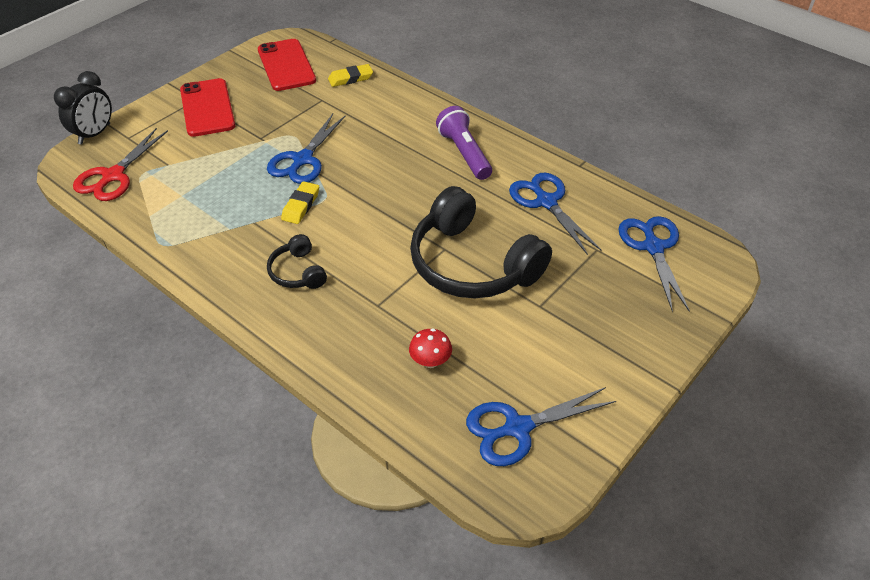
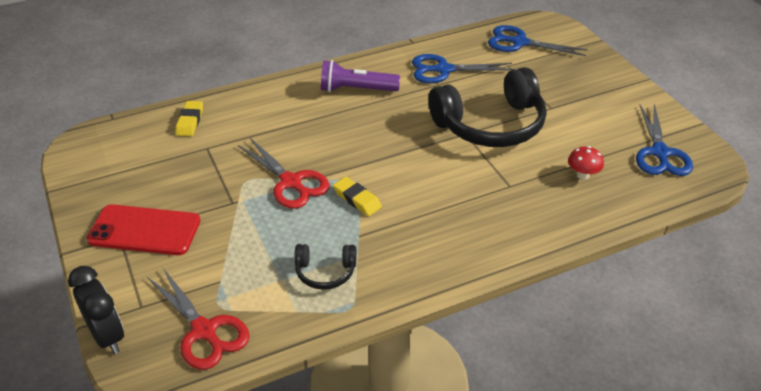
camera: 65 degrees left, 5 degrees down
red phone [258,39,316,91] -> none
blue scissors [267,114,346,184] -> red scissors [238,138,330,209]
black headphones [267,234,327,289] -> black headphones moved to [294,244,356,290]

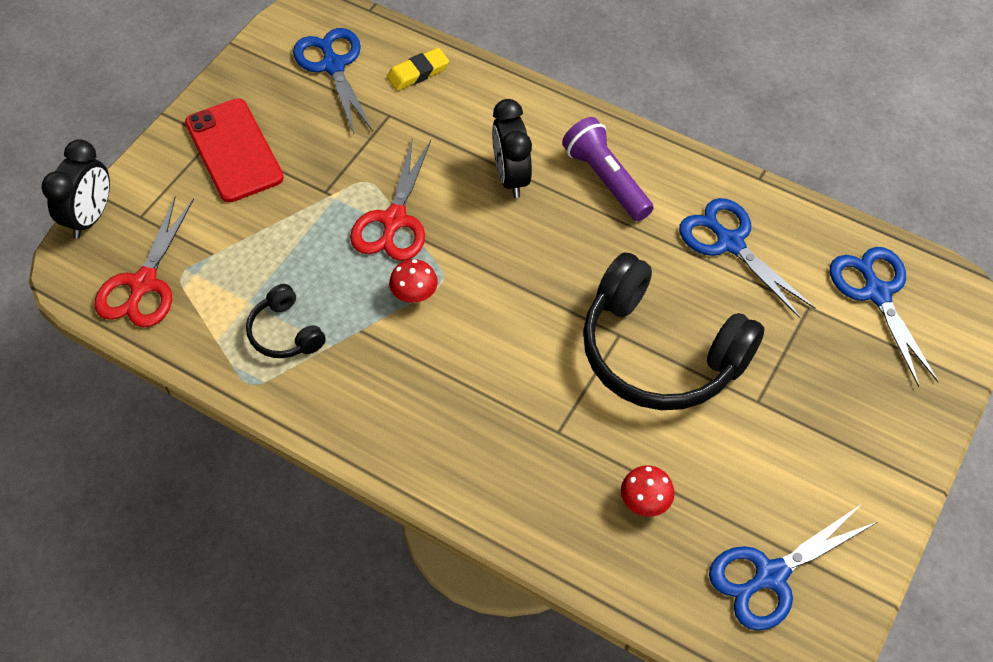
camera: 55 degrees right, 15 degrees up
yellow eraser [333,177,382,216] -> red mushroom [389,259,438,303]
none -> blue scissors [293,28,373,134]
none -> black clock [492,99,532,198]

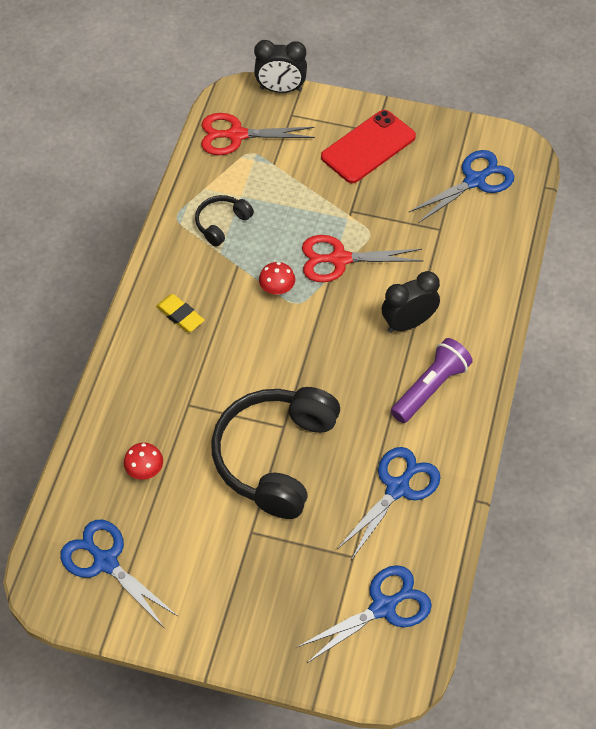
camera: 75 degrees right, 0 degrees up
yellow eraser [387,48,449,91] -> yellow eraser moved to [156,294,205,332]

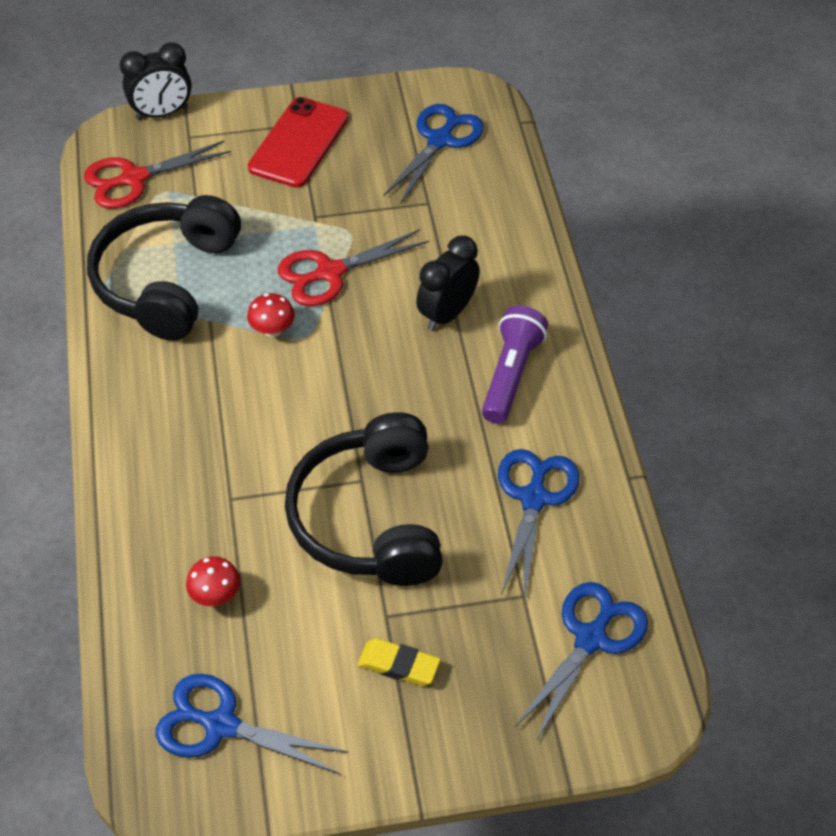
camera: 25 degrees left, 5 degrees down
yellow eraser [156,294,205,332] -> yellow eraser moved to [358,638,441,686]
black headphones [195,195,254,247] -> black headphones [87,195,241,341], size x2.14

